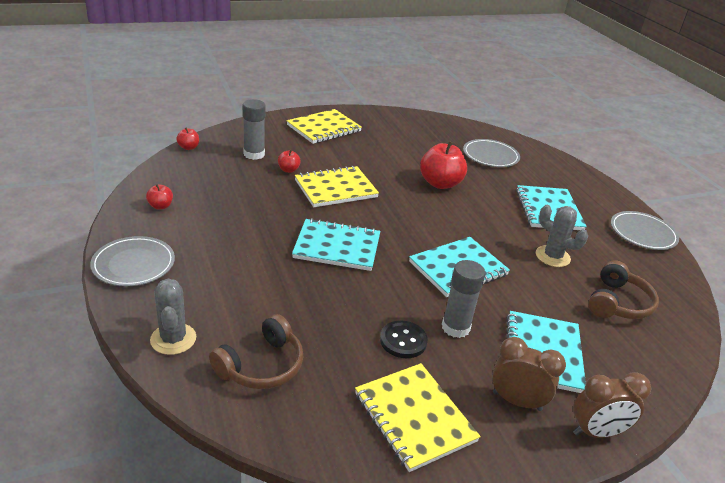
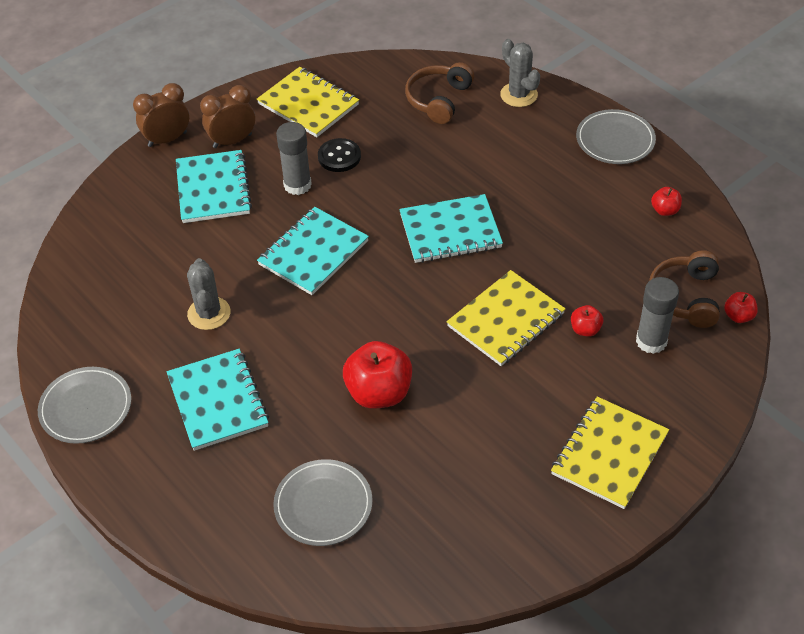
camera: 165 degrees right, 15 degrees up
brown clock [492,337,566,411] -> brown clock turned 150 degrees clockwise [200,85,255,148]
grey cactus [536,205,588,267] -> grey cactus turned 60 degrees clockwise [187,258,230,330]
brown headphones [588,260,659,319] -> brown headphones moved to [649,250,720,328]

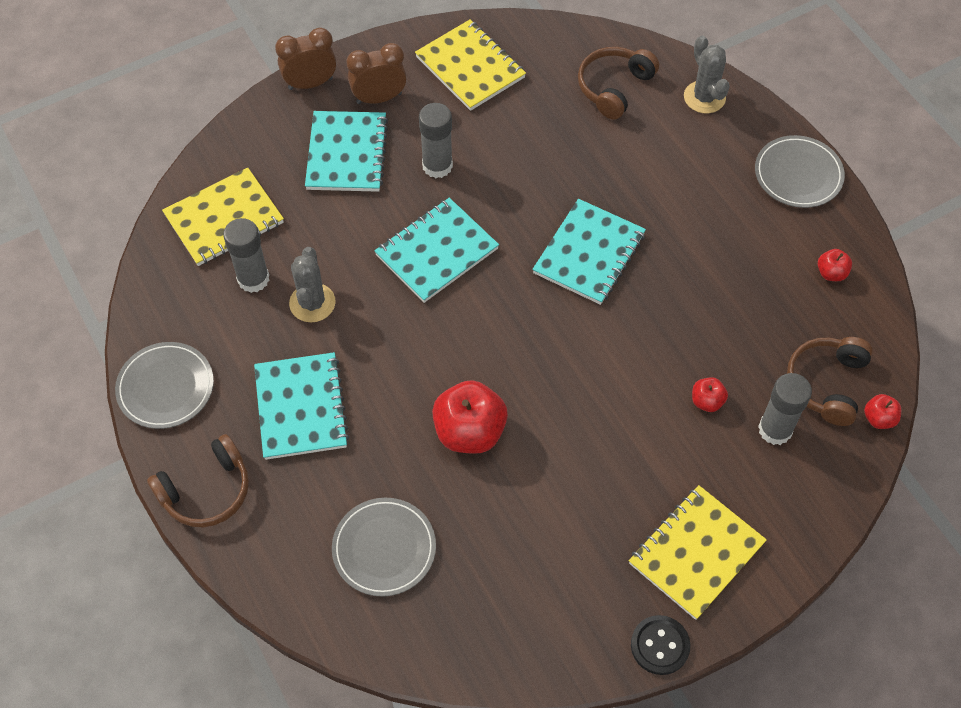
camera: 10 degrees right, 10 degrees up
black button [318,138,361,172] -> black button moved to [631,615,690,675]
turquoise notebook [399,194,503,263] -> turquoise notebook turned 60 degrees counterclockwise [532,199,646,305]
yellow notebook [447,270,565,366] -> yellow notebook moved to [162,168,284,266]
none -> brown headphones [147,434,249,527]
none -> grey glue stick [223,218,270,293]

